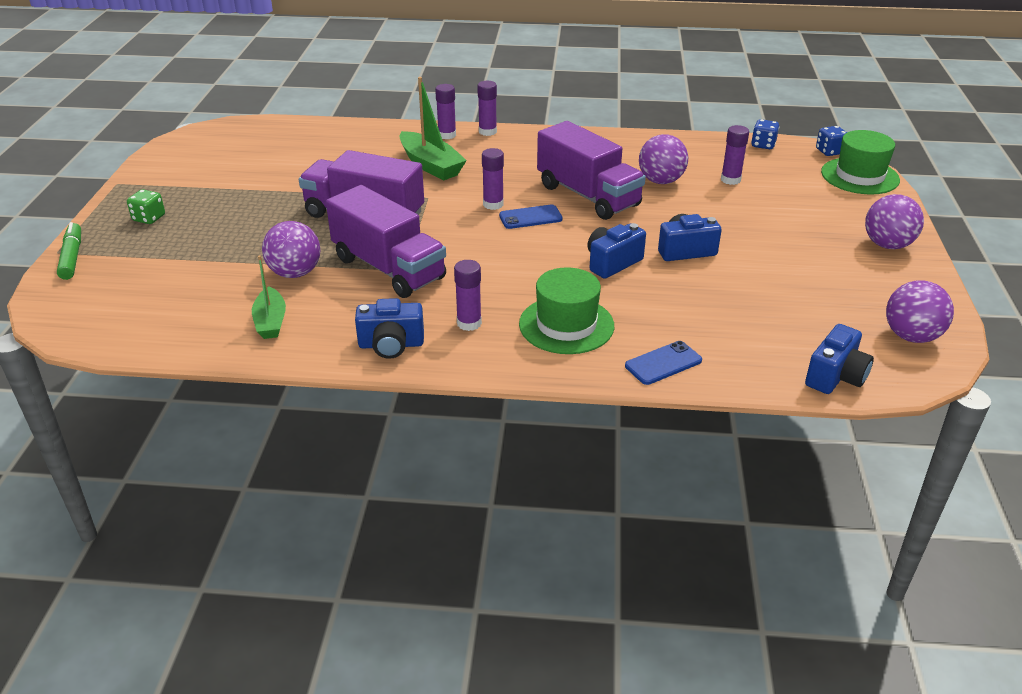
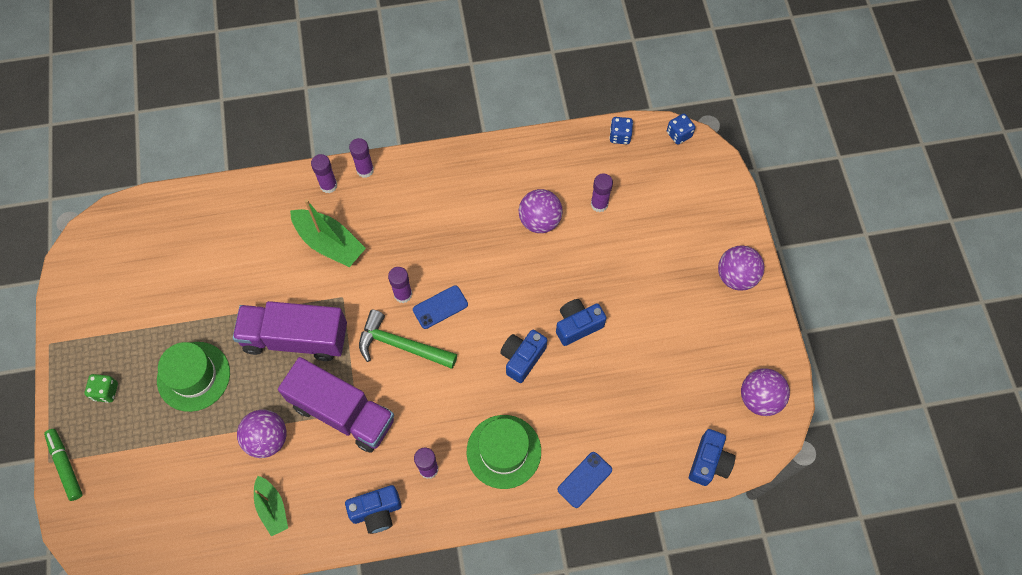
camera: 15 degrees left, 30 degrees up
purple truck [537,121,646,220] -> none
green hat [821,130,900,195] -> green hat moved to [157,342,230,412]
none -> green hammer [359,310,457,369]

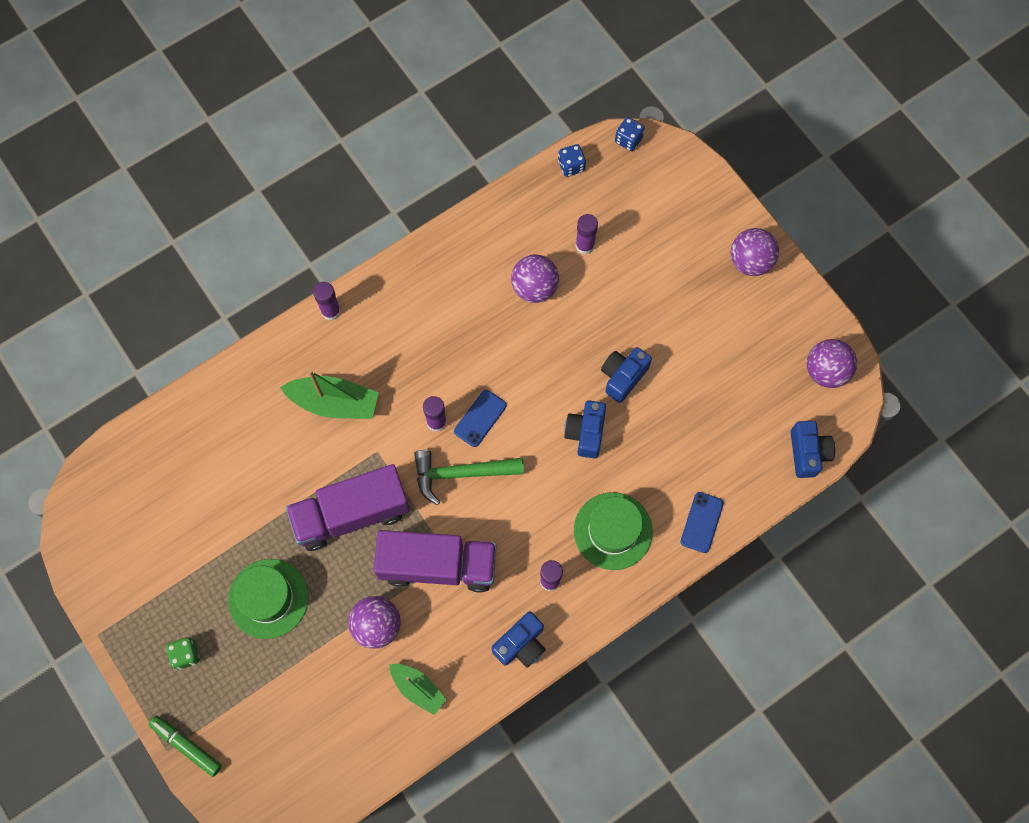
camera: 25 degrees left, 5 degrees up
purple glue stick [311,154,337,193] -> none

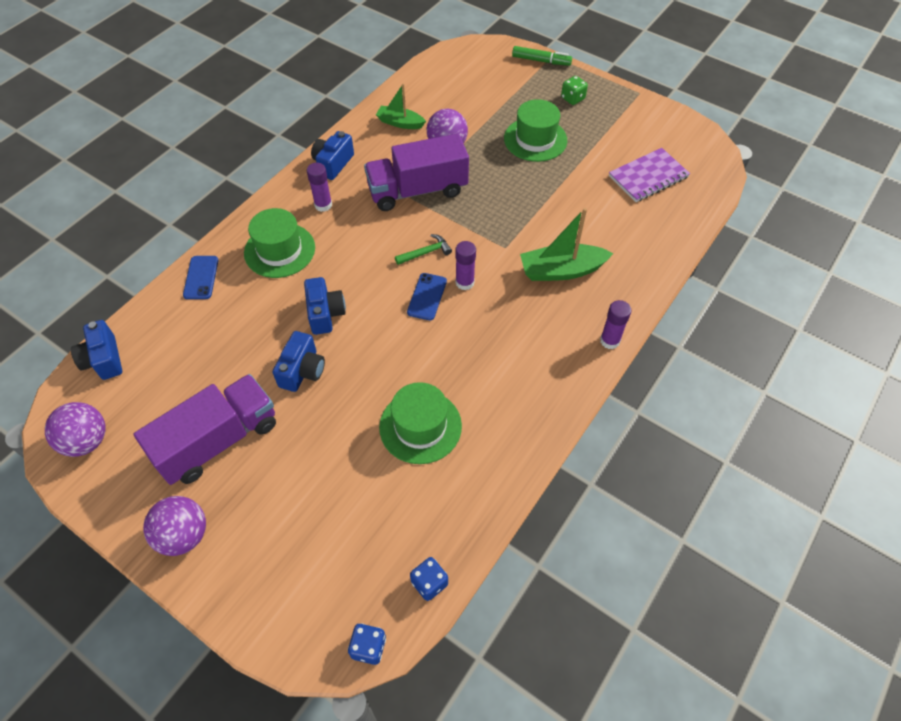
camera: 160 degrees right, 15 degrees down
purple truck [286,464,410,551] -> purple truck moved to [134,374,276,485]
green hammer [414,450,524,505] -> green hammer [395,234,452,265], size x0.57
purple ball [511,255,559,303] -> green hat [379,382,462,464]
purple glue stick [575,214,598,255] -> none
none -> purple notebook [609,148,690,202]

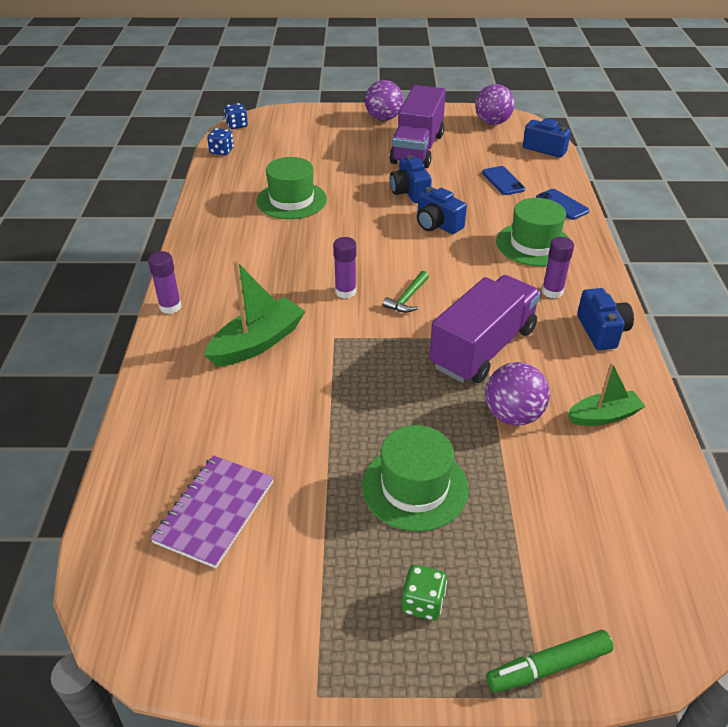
camera: 145 degrees right, 15 degrees down
blue phone [407,273,447,320] -> blue phone moved to [482,166,525,195]

